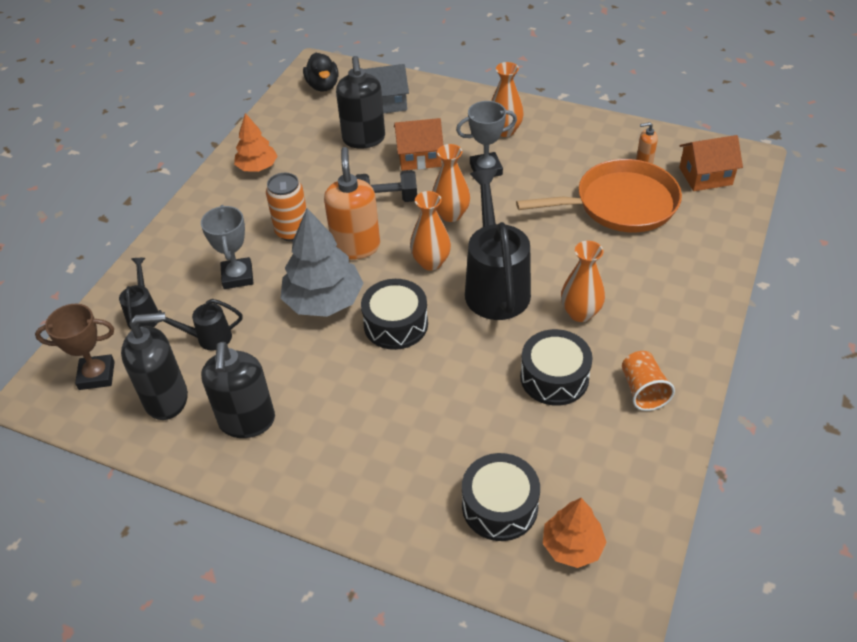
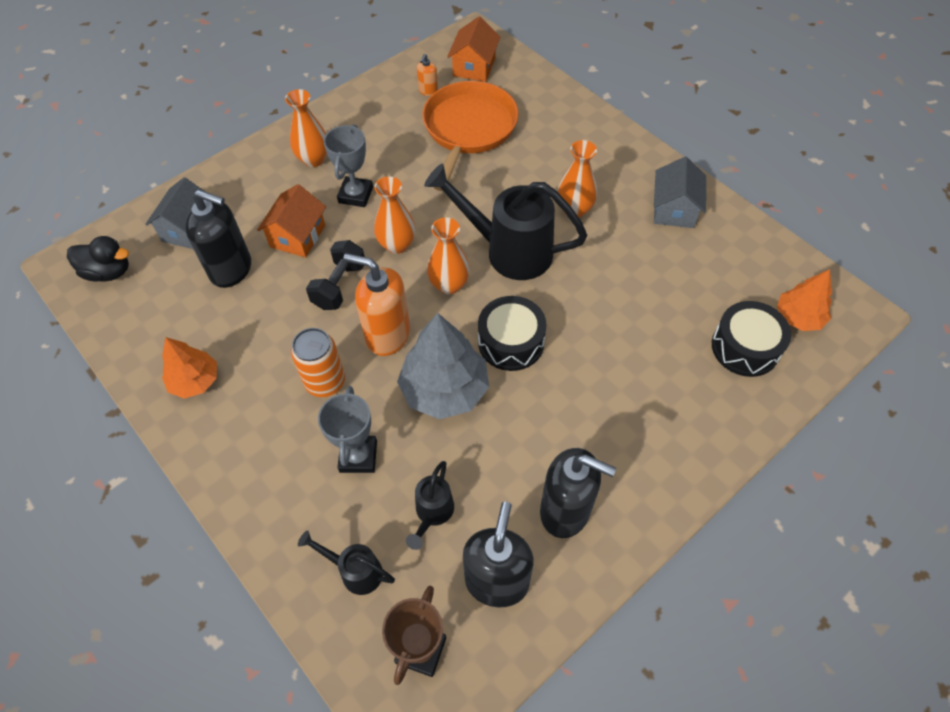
camera: 65 degrees left, 10 degrees up
grey trophy [201,205,254,289] -> grey trophy turned 75 degrees clockwise [318,386,377,473]
black drum [520,329,593,406] -> none
orange cup [622,351,675,411] -> grey house [654,157,706,228]

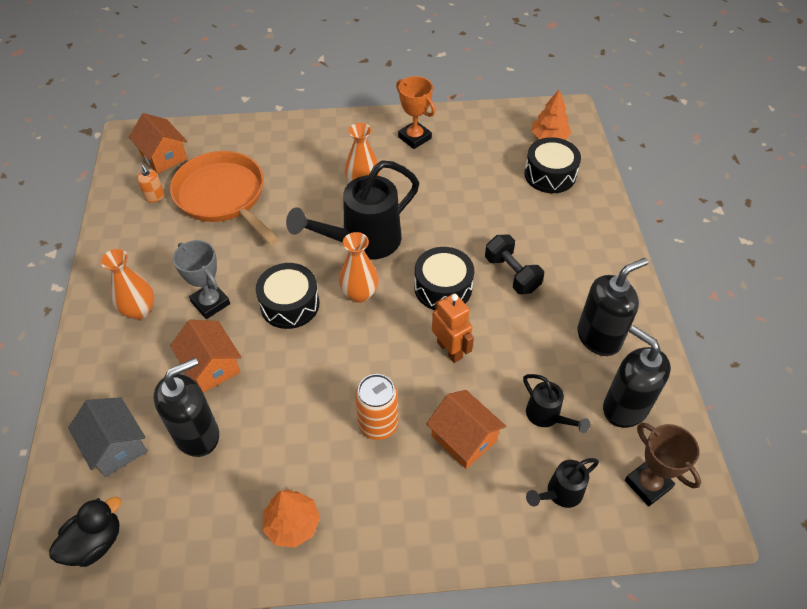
camera: 55 degrees left, 5 degrees down
black dumbbell [306,240,365,310] -> black dumbbell moved to [485,235,544,294]
grey trophy [318,386,377,473] -> orange house [426,390,506,469]
orange soap dispenser [344,253,410,356] -> none
orange vase [374,176,416,254] -> black drum [256,263,319,329]
grey tree [397,313,489,419] -> orange robot [432,293,474,363]
grey house [654,157,706,228] -> orange trophy [396,76,436,149]

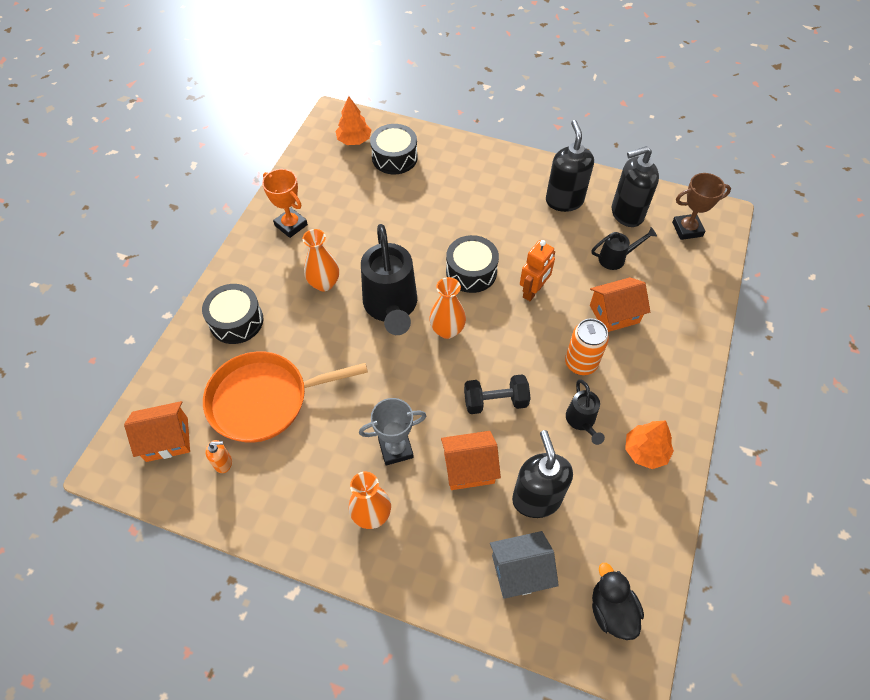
camera: 65 degrees left, 5 degrees up
black drum [256,263,319,329] -> black drum moved to [202,284,263,344]
orange trophy [396,76,436,149] -> orange trophy turned 60 degrees clockwise [262,169,308,238]
orange robot [432,293,474,363] -> orange robot turned 135 degrees clockwise [520,240,555,301]
black dumbbell [485,235,544,294] -> black dumbbell moved to [464,374,531,414]
black watering can [526,458,599,508] -> black watering can moved to [566,379,605,445]

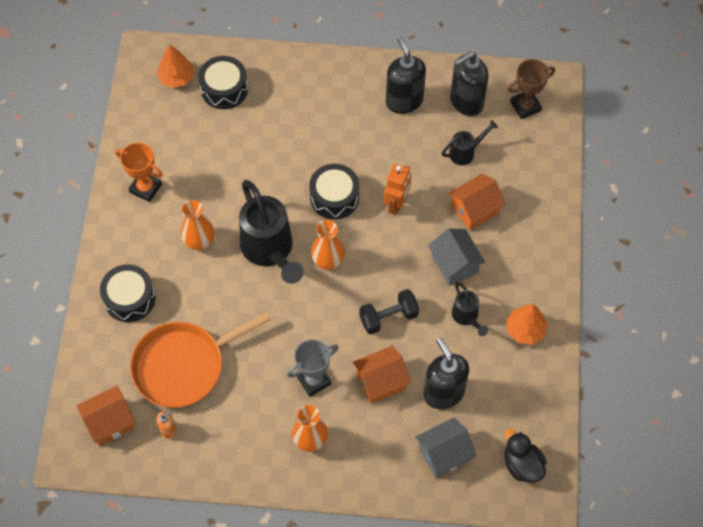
camera: 15 degrees left, 5 degrees up
orange can [565,318,609,375] -> grey house [428,228,485,286]

